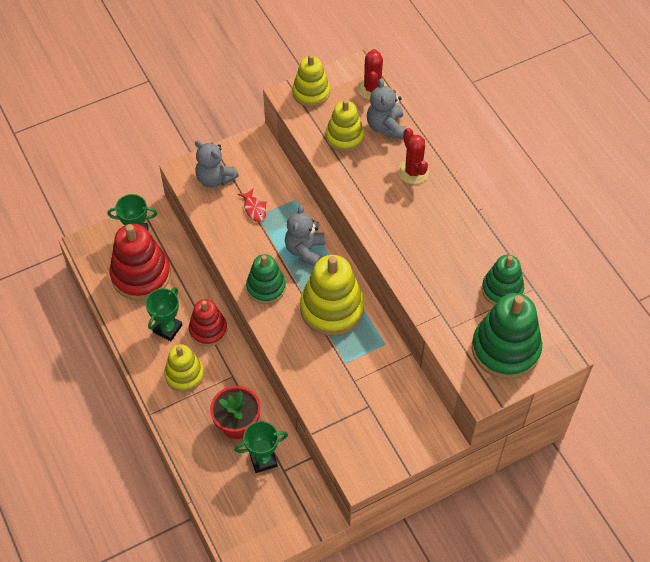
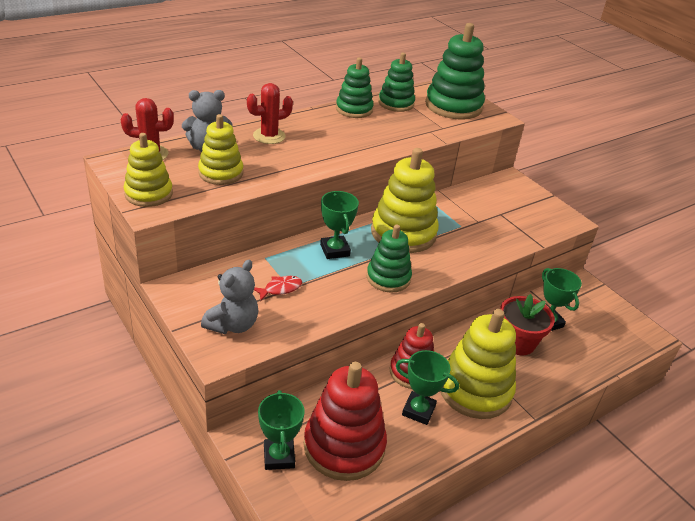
camera: 100 degrees left, 20 degrees down
yellow stacking toy [164,344,204,392] -> yellow stacking toy [440,309,516,419], size x1.61
grey teddy bear [285,205,325,266] -> green trophy [320,191,359,259]
none -> green stacking toy [336,57,374,118]

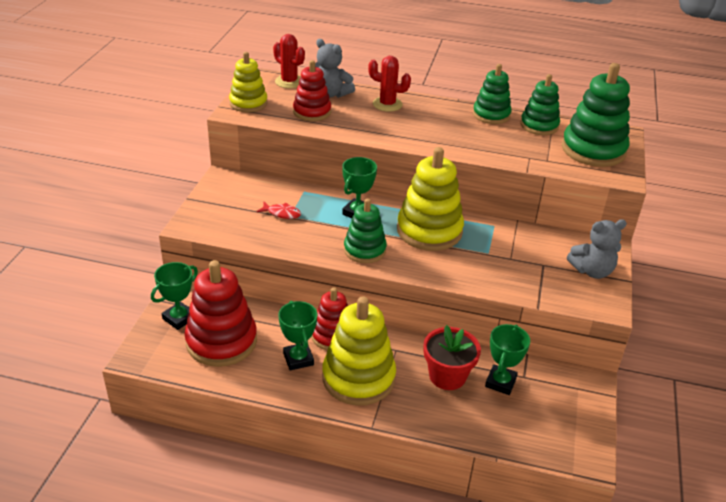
camera: 50 degrees right, 0 degrees up
yellow stacking toy [198,114,243,185] -> red stacking toy [293,60,331,121]
grey teddy bear [201,260,258,334] -> grey teddy bear moved to [567,219,627,279]

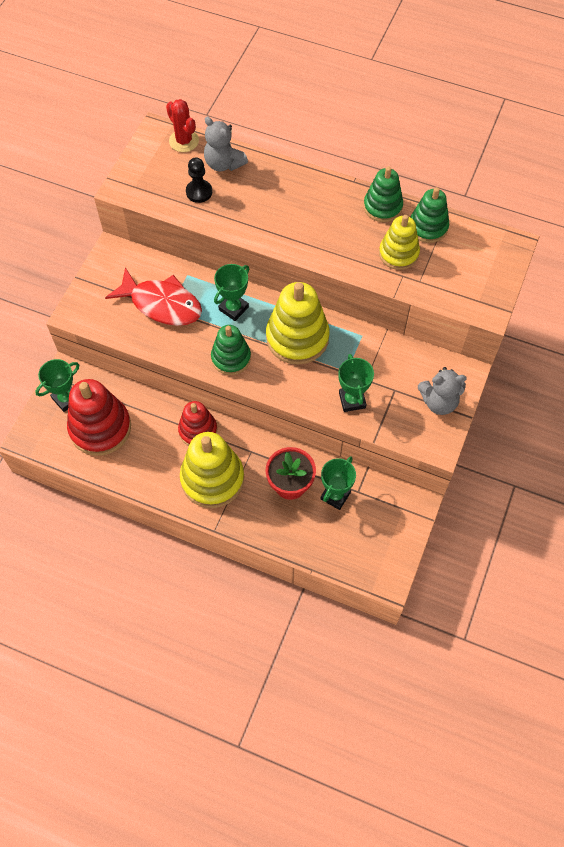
camera: 10 degrees right, 25 degrees up
yellow stacking toy [229,52,268,112] -> yellow stacking toy moved to [379,215,420,270]
red fish [257,202,301,219] -> red fish [105,267,202,326], size x2.32
green trophy [278,301,318,370] -> green trophy moved to [338,354,374,412]
red stacking toy [293,60,331,121] -> black pawn [186,158,212,203]
red cactus [368,56,411,112] -> none
green stacking toy [562,63,630,167] -> none

